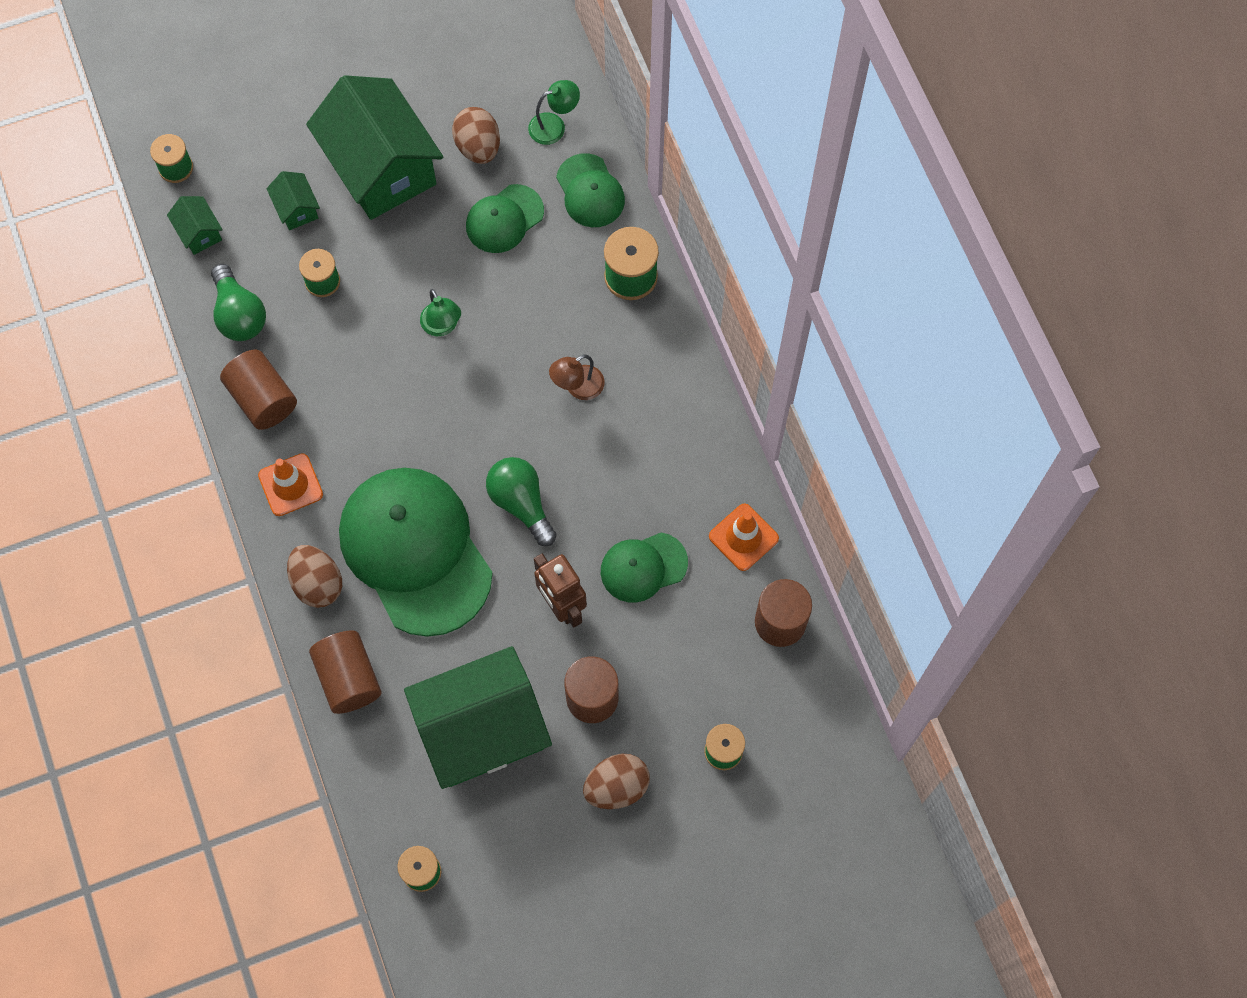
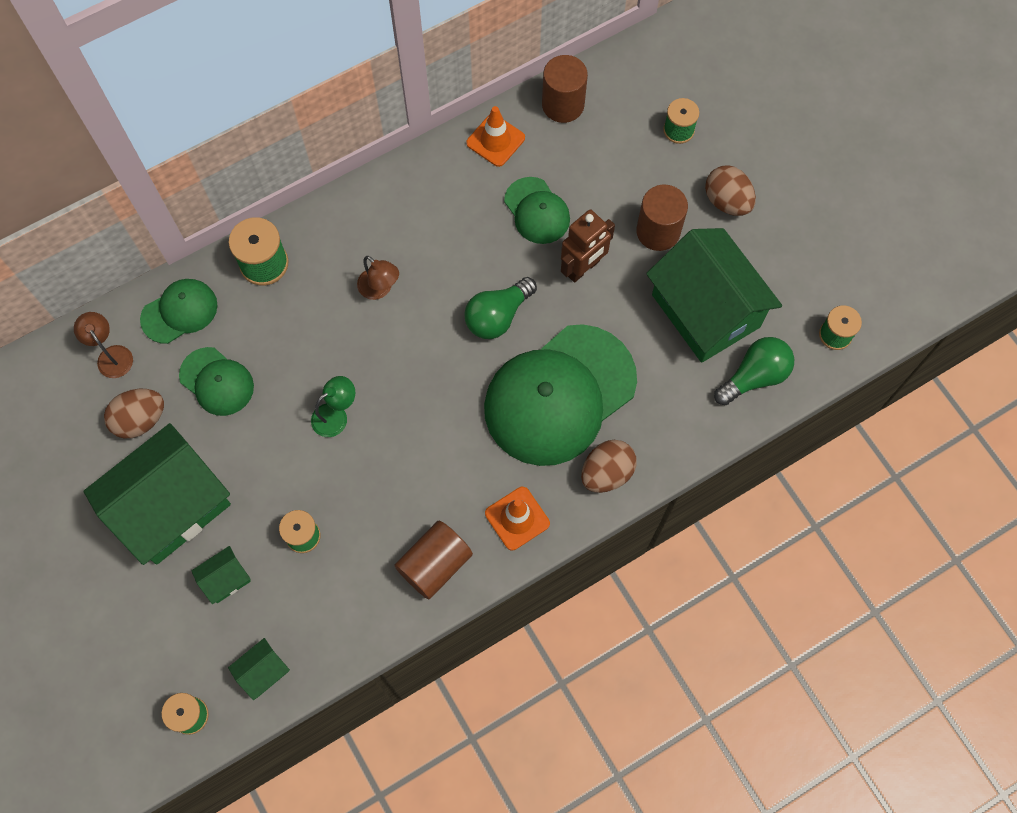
camera: 100 degrees left, 0 degrees up
green light bulb [211,264,266,341] -> green light bulb moved to [714,337,794,405]
brown cylinder [309,630,382,714] -> none
green lamp [528,80,580,145] -> brown lamp [74,312,133,378]

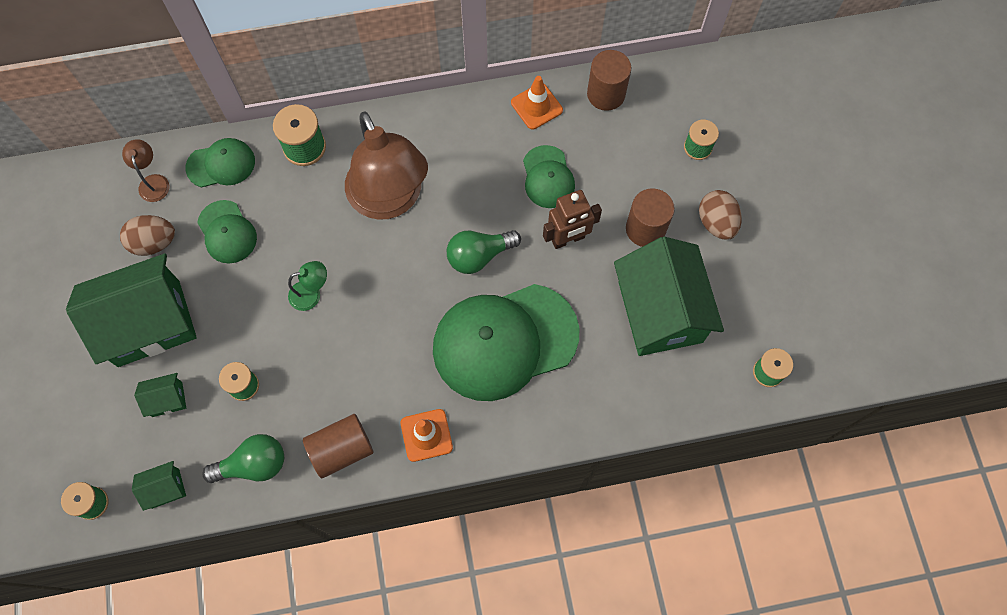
camera: 20 degrees right, 0 degrees up
brown lamp [357,256,399,300] -> brown lamp [345,112,428,220], size x2.49
brown egg [581,440,637,493] -> none
green light bulb [714,337,794,405] -> green light bulb moved to [202,434,284,483]

